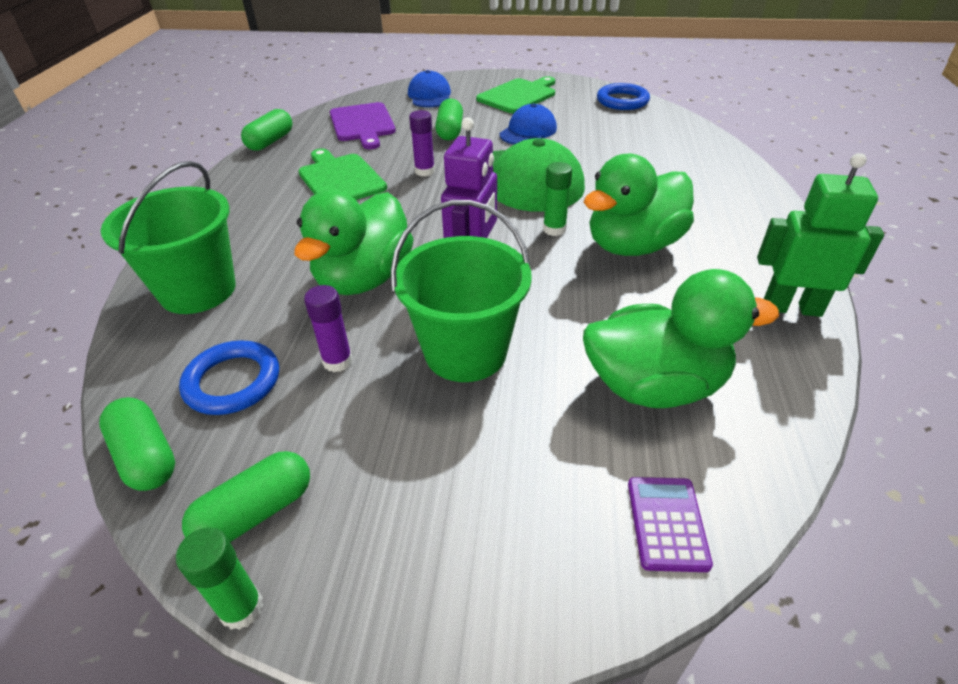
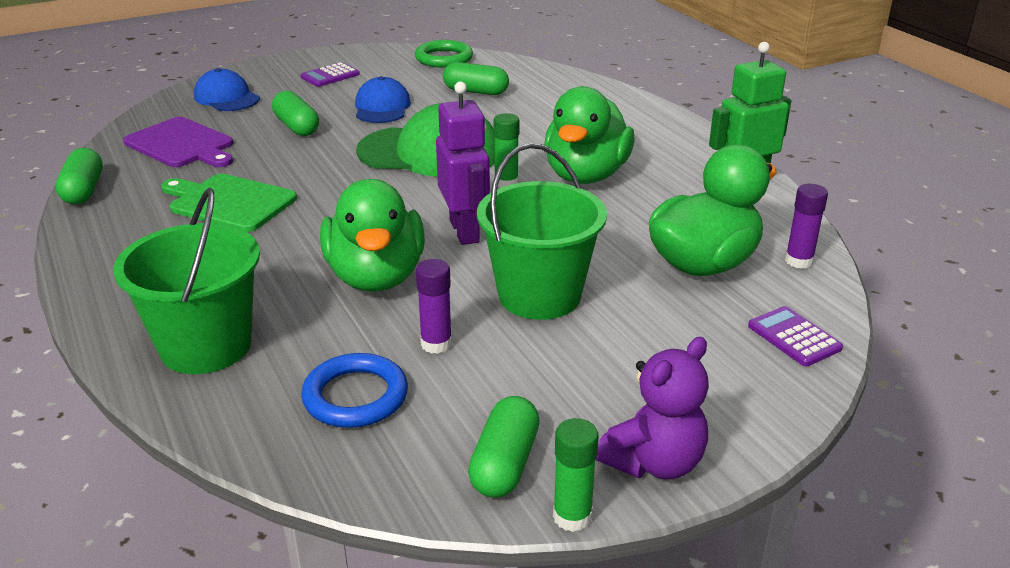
camera: 35 degrees left, 10 degrees down
green capsule [99,397,175,491] -> green capsule moved to [443,62,509,95]
purple glue stick [409,110,435,176] -> purple glue stick moved to [785,184,828,269]
green cutting board [476,76,555,113] -> purple calculator [301,62,360,87]
blue ring [597,83,650,110] -> green ring [415,40,473,68]
none -> purple teddy bear [596,337,709,479]

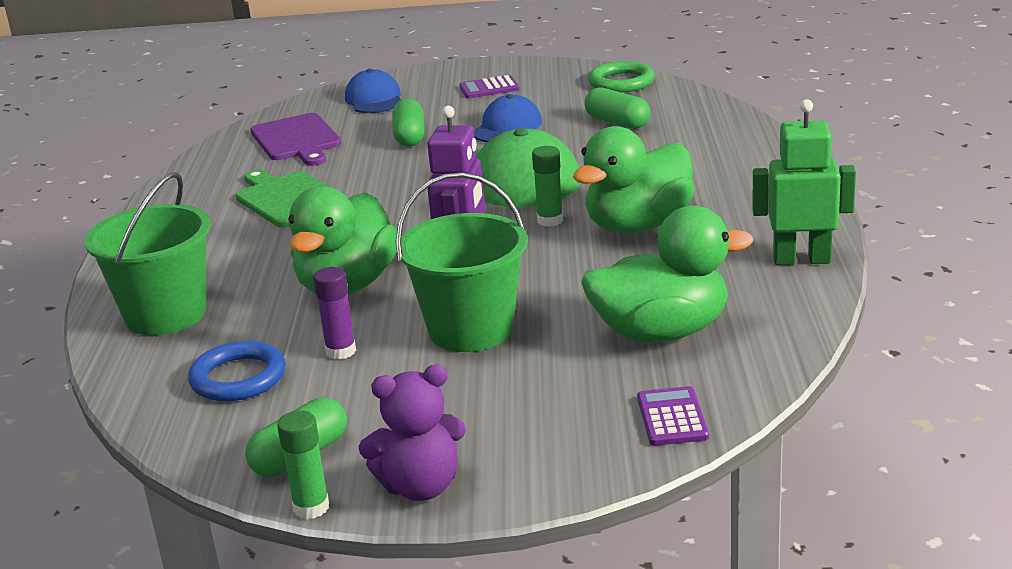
camera: 30 degrees right, 5 degrees down
green capsule [56,148,103,204] -> none
purple glue stick [785,184,828,269] -> none

